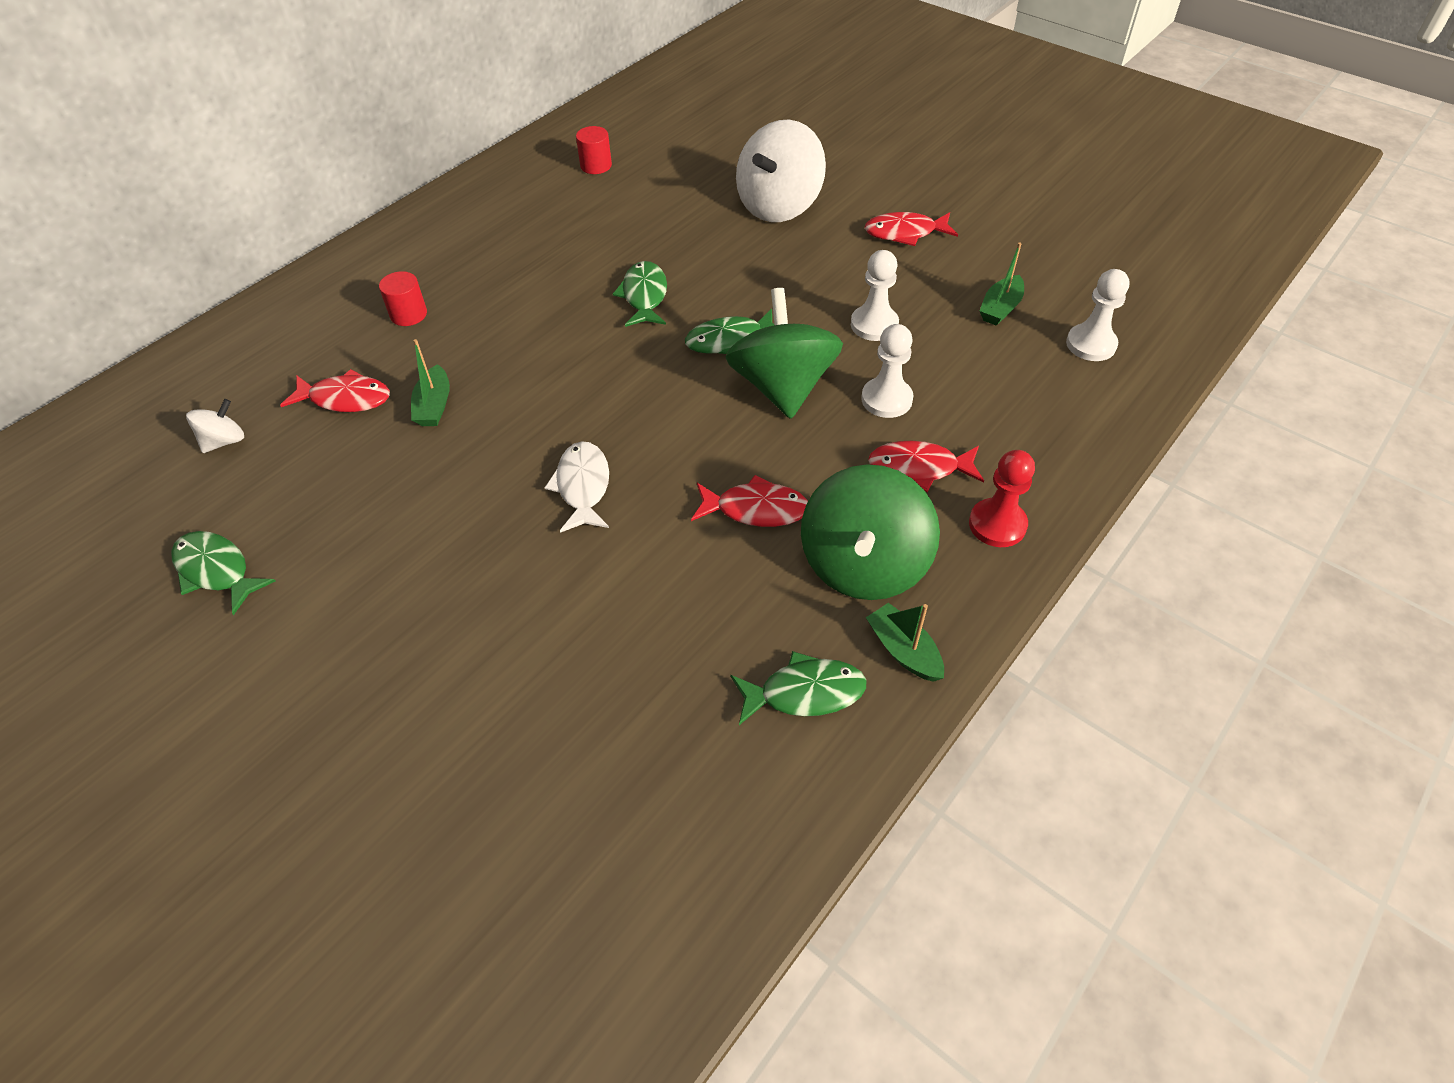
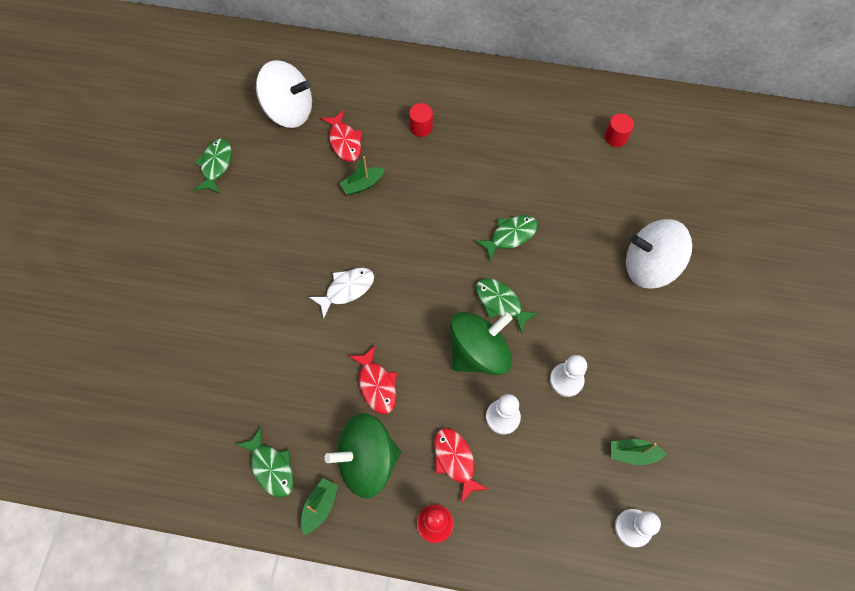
camera: 60 degrees right, 15 degrees up
white spinning top [186,399,244,453] -> white spinning top [256,60,312,128], size x2.17
red fish [865,212,958,246] -> none

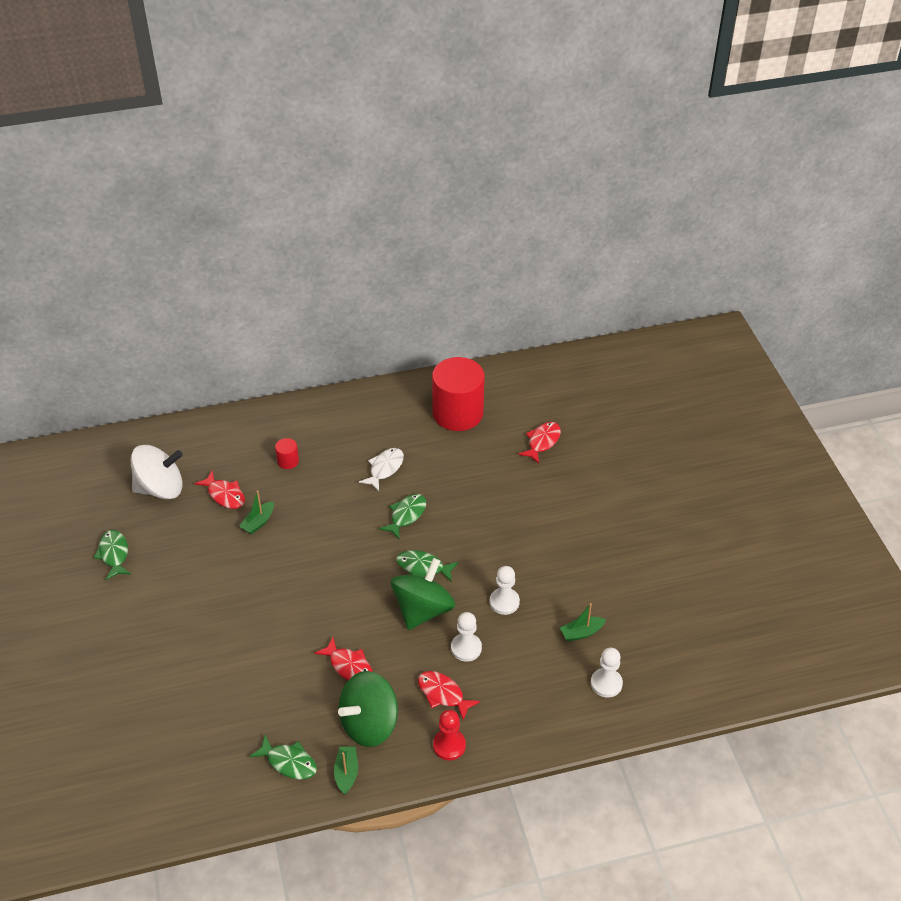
camera: 25 degrees left, 20 degrees down
white fish [309,268,374,318] -> white fish moved to [359,448,404,491]
red cylinder [605,113,634,147] -> red cylinder [432,357,484,431], size x2.44
white spinning top [626,219,692,289] -> none
none -> red fish [518,422,561,464]

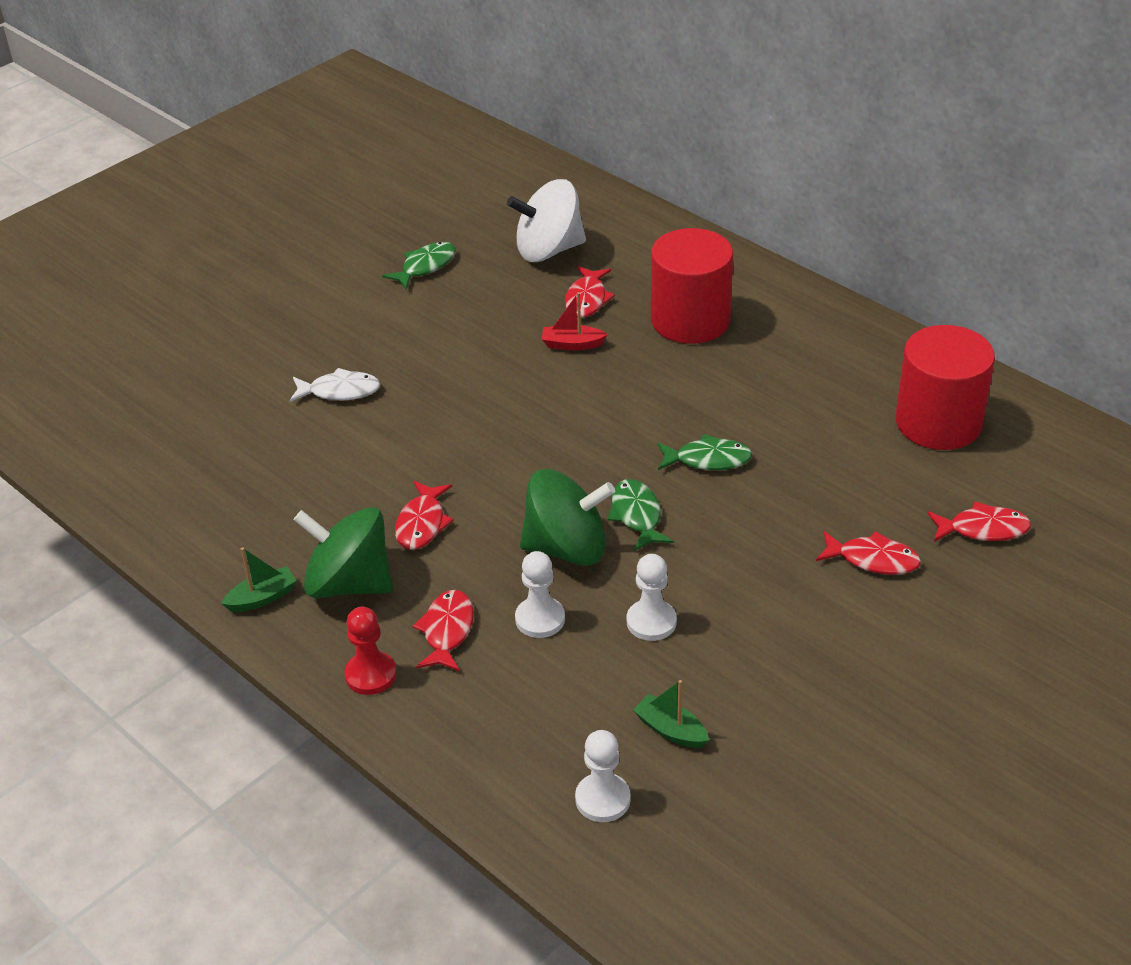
camera: 60 degrees right, 5 degrees down
white spinning top [131,445,183,499] -> white spinning top turned 120 degrees clockwise [507,179,586,262]
green boat [239,490,274,535] -> red boat [542,292,608,350]
green fish [249,735,317,780] -> none
red cylinder [275,438,299,469] -> red cylinder [651,228,733,344], size x2.44
white fish [359,448,404,491] -> white fish moved to [290,368,380,402]
none -> red fish [816,531,921,575]

